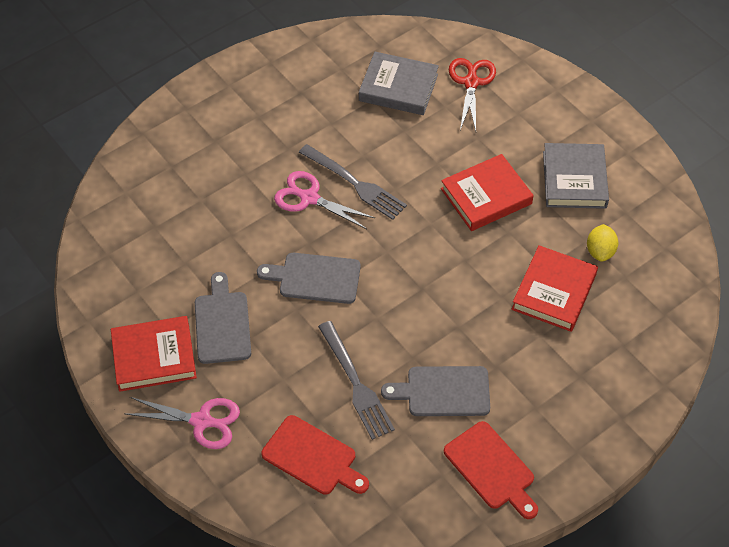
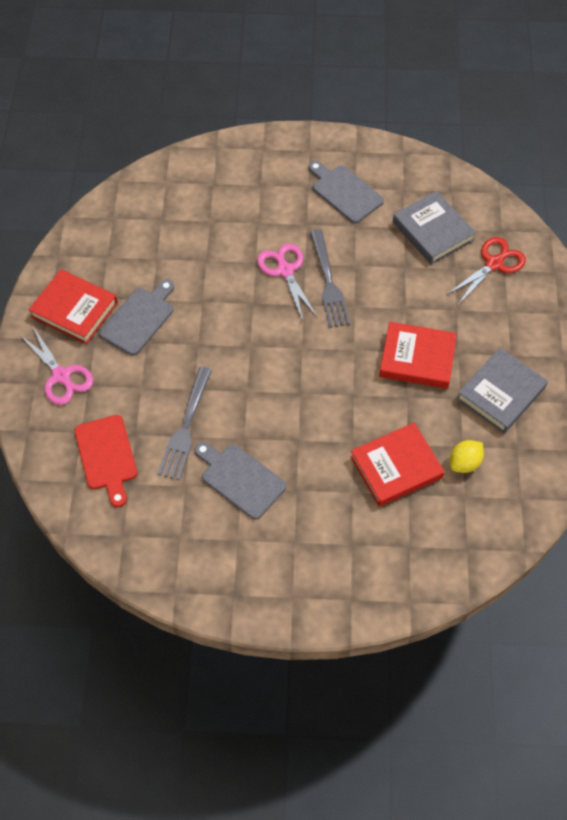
camera: 40 degrees right, 5 degrees up
grey cutting board [257,253,361,304] -> grey cutting board moved to [308,161,384,223]
red cutting board [444,421,538,519] -> none

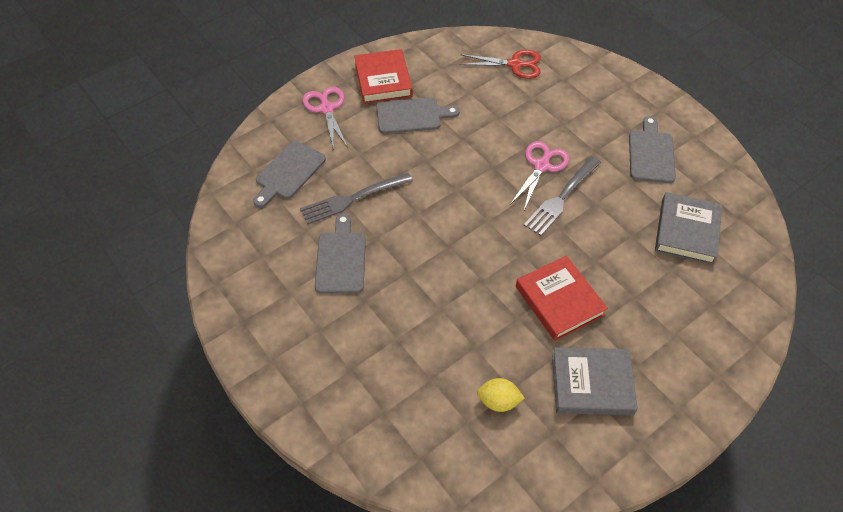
camera: 50 degrees right, 5 degrees down
pink scissors [19,327,93,405] -> pink scissors turned 150 degrees clockwise [302,87,348,150]
red cutting board [74,415,138,507] -> grey cutting board [253,141,326,208]
red book [350,423,445,507] -> none
red scissors [447,237,526,305] -> red scissors moved to [459,50,541,79]

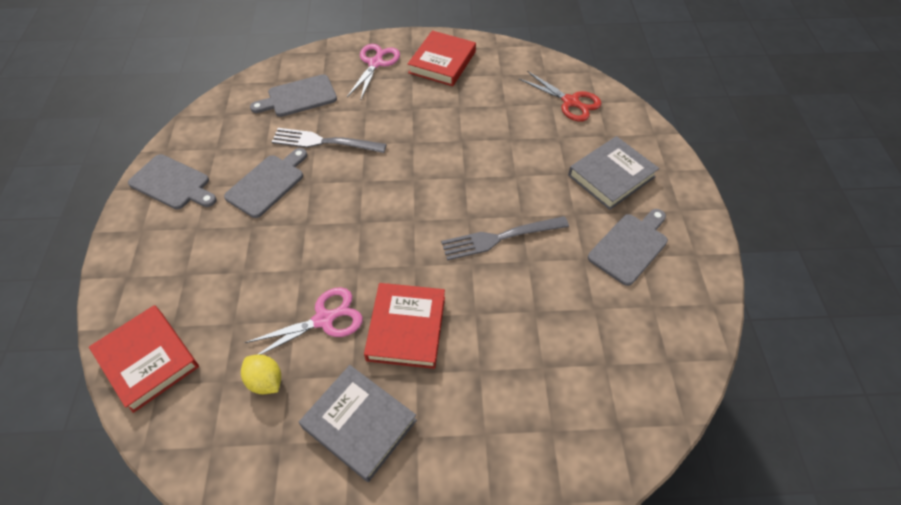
camera: 35 degrees right, 0 degrees up
grey cutting board [376,98,460,134] -> grey cutting board moved to [128,154,217,209]
pink scissors [511,141,569,210] -> pink scissors moved to [244,287,363,355]
grey book [655,192,722,265] -> grey book moved to [568,136,659,210]
none -> red book [89,305,199,413]

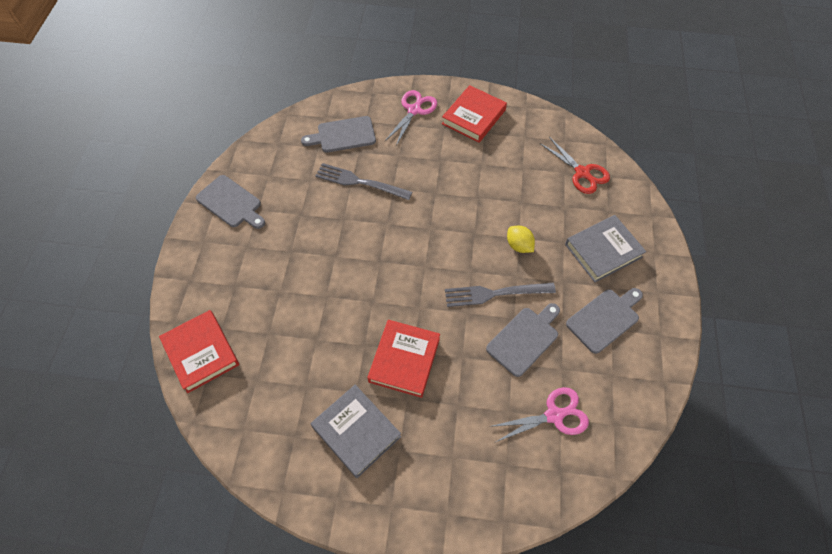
camera: 10 degrees right, 5 degrees up
grey cutting board [224,148,307,218] -> grey cutting board moved to [486,303,560,377]
yellow lemon [241,355,281,394] -> yellow lemon moved to [507,226,535,253]
pink scissors [244,287,363,355] -> pink scissors moved to [489,387,589,442]

